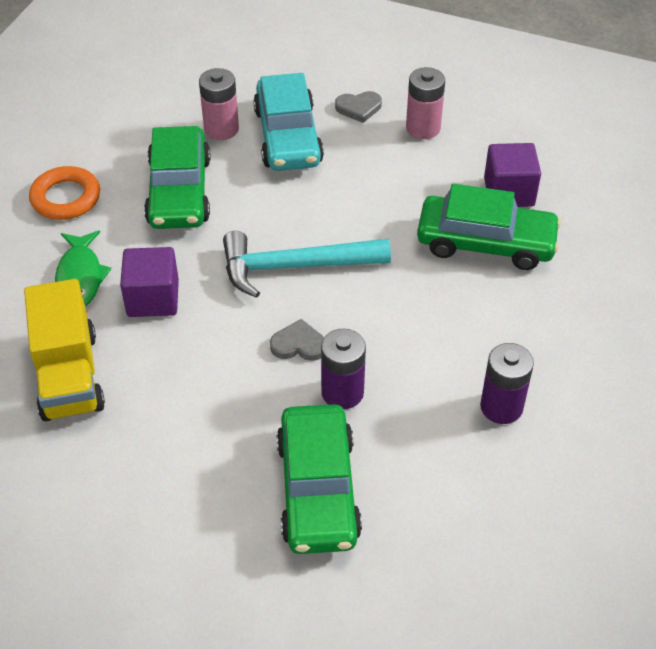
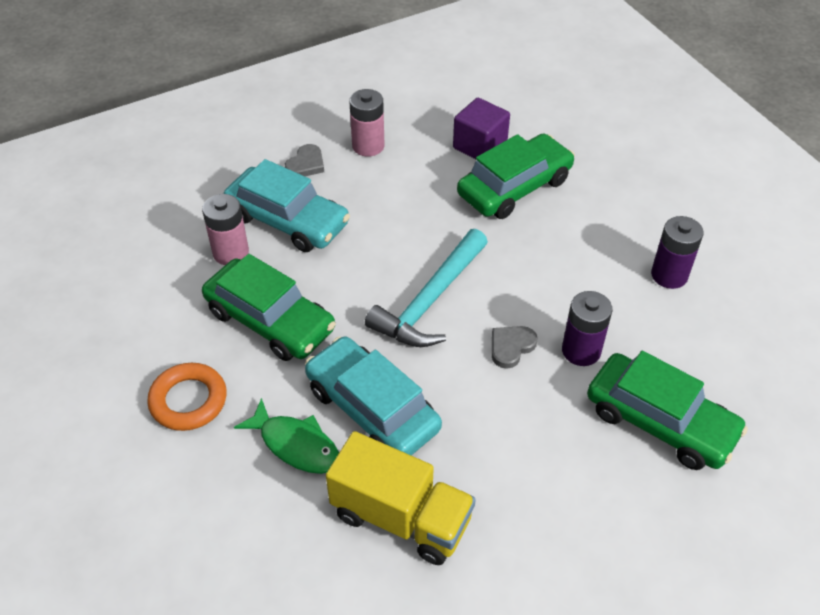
camera: 50 degrees left, 0 degrees up
purple cube [120,247,179,317] -> turquoise car [305,337,442,455]

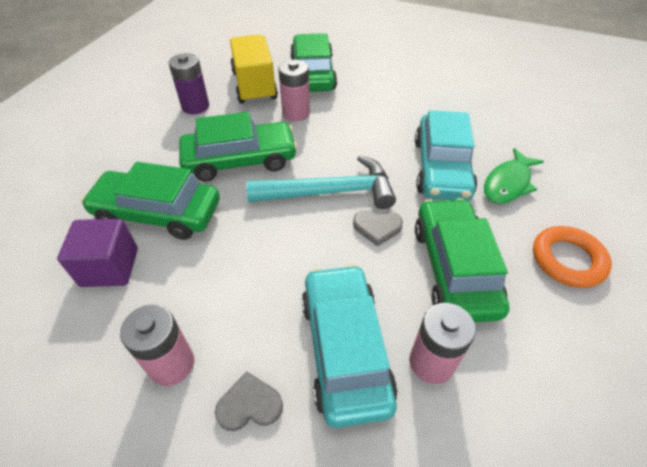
camera: 130 degrees left, 0 degrees up
green fish [234,398,339,474] -> green fish turned 135 degrees counterclockwise [484,148,544,204]
yellow truck [326,431,476,565] -> yellow truck moved to [230,35,278,104]
grey heart [492,326,538,369] -> grey heart moved to [353,210,403,247]
purple battery [562,291,612,366] -> pink battery [278,60,310,121]
none -> green car [179,112,298,181]

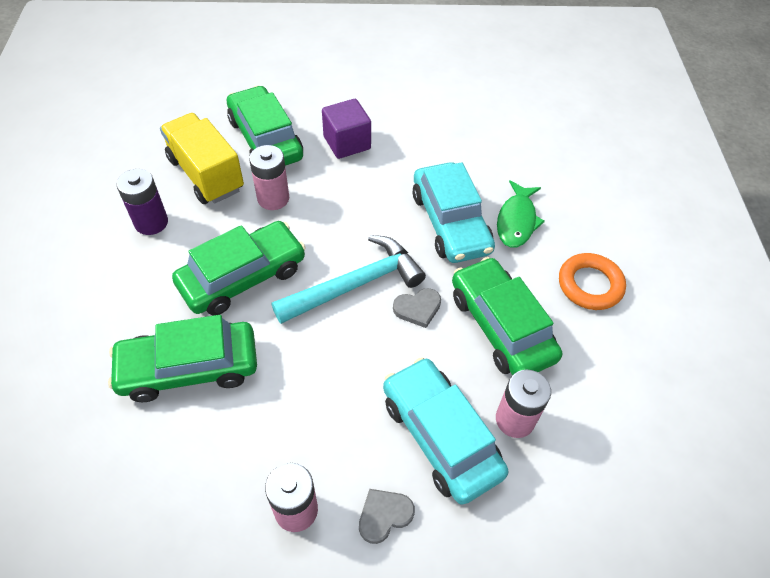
camera: 25 degrees left, 5 degrees up
purple cube [57,219,138,287] -> purple cube moved to [322,99,371,159]

